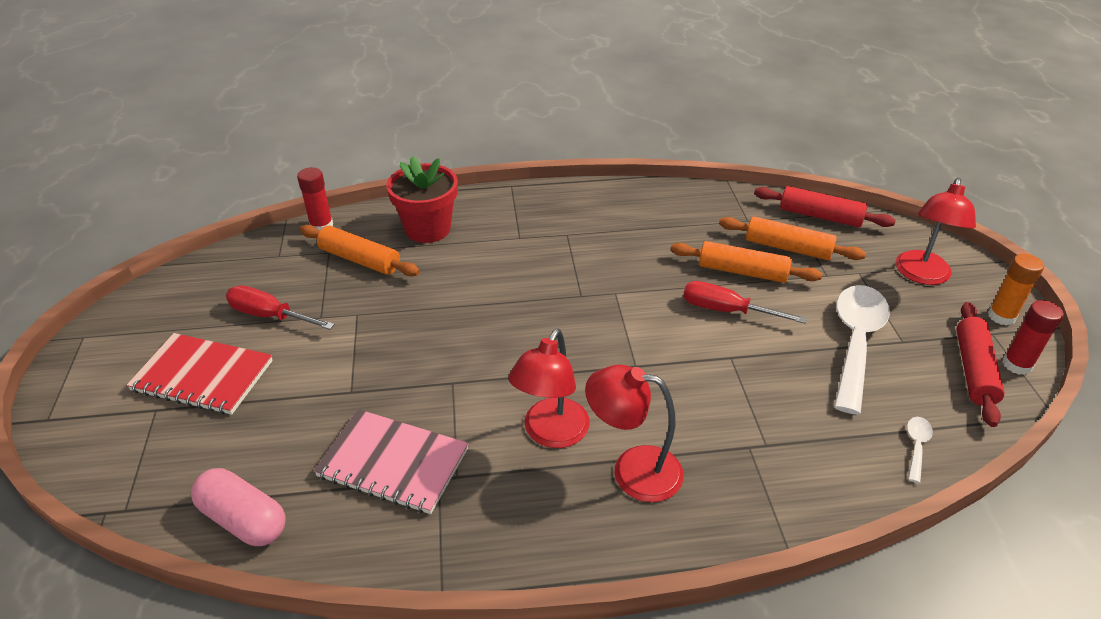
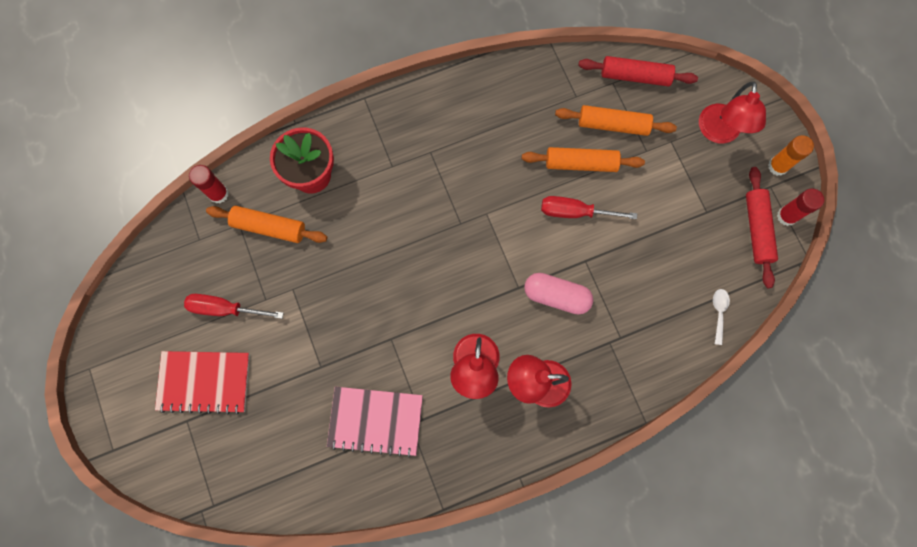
camera: 15 degrees left, 35 degrees up
pink capsule [191,468,286,546] -> pink capsule moved to [524,273,593,315]
white spoon [834,285,890,415] -> none

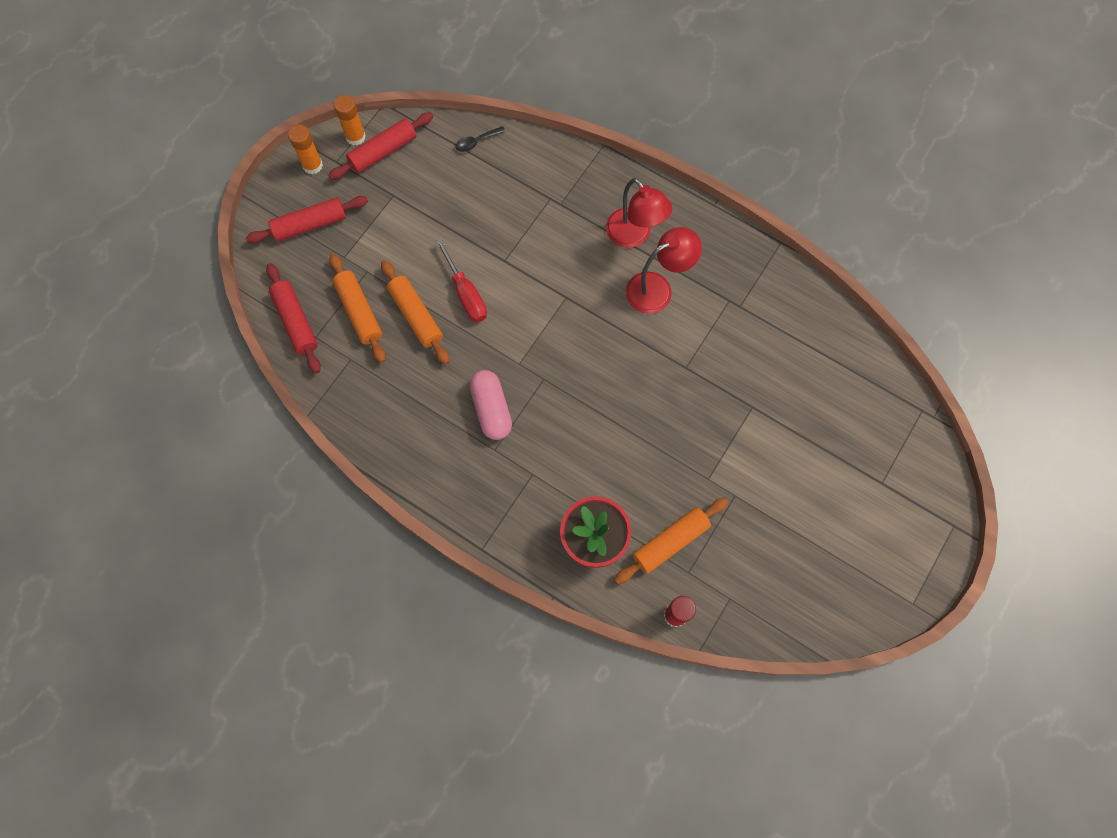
camera: 125 degrees left, 5 degrees down
red notebook [155,351,250,414] -> none
red screwdriver [184,294,284,319] -> none
orange rolling pin [206,206,328,243] -> orange rolling pin turned 75 degrees clockwise [614,498,728,584]
pink notebook [327,387,423,458] -> none
pink capsule [524,273,593,315] -> pink capsule moved to [469,370,512,440]
red lamp [699,81,766,144] -> red rolling pin [246,196,368,243]
white spoon [713,289,730,345] -> black spoon [455,126,506,152]
red glue stick [777,189,824,226] -> orange glue stick [334,95,366,146]

